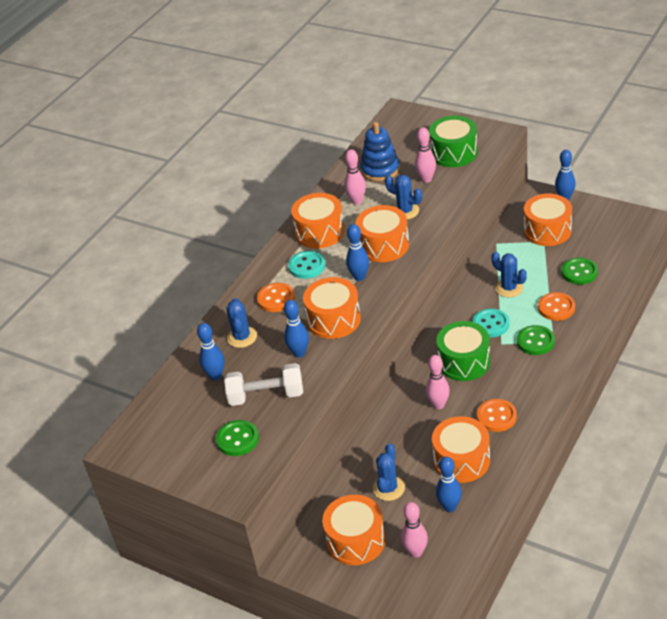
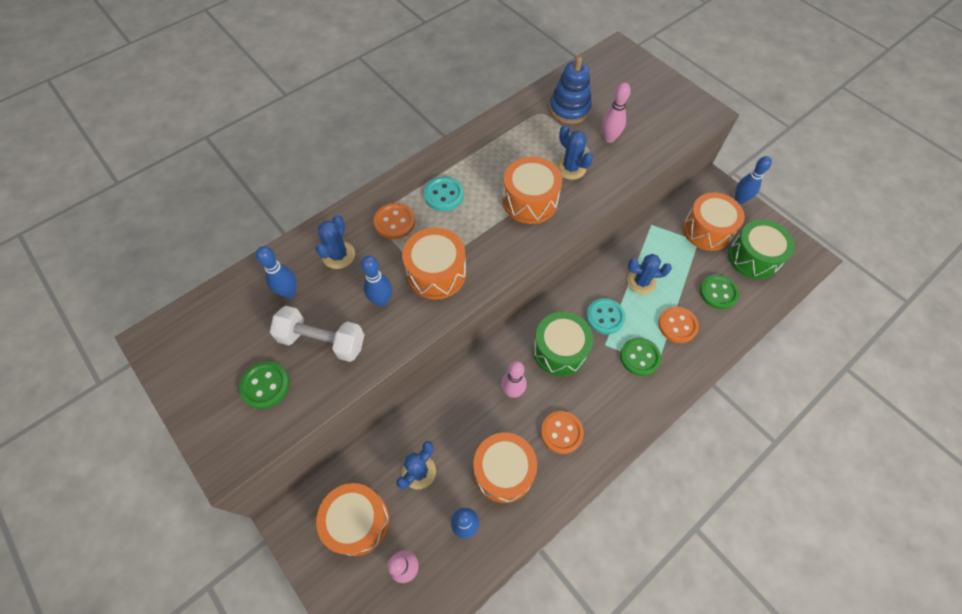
camera: 15 degrees right, 20 degrees up
orange drum [291,193,345,249] -> none
pink bowling pin [344,149,366,205] -> none
blue bowling pin [346,224,369,281] -> none
green drum [429,116,478,167] -> green drum moved to [728,220,795,279]
blue cactus [491,252,527,297] -> blue cactus turned 60 degrees counterclockwise [627,254,672,294]

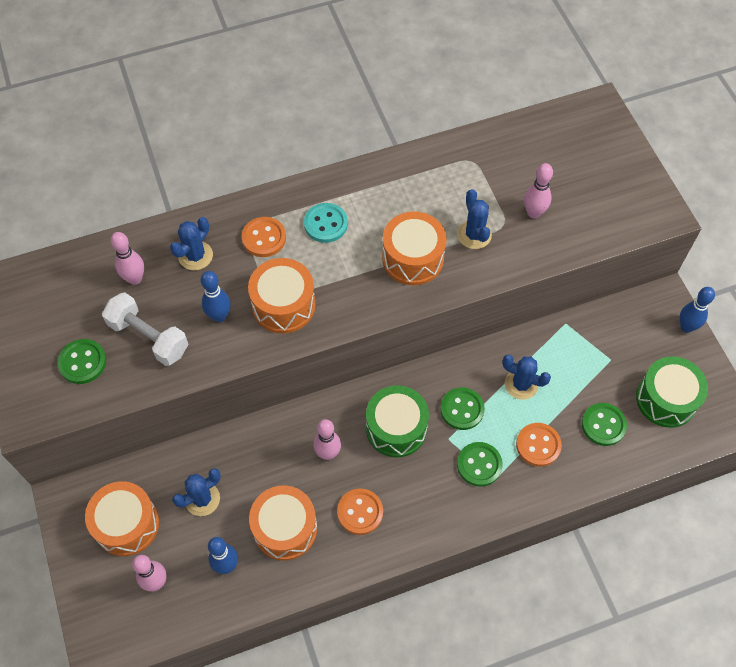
camera: 20 degrees right, 0 degrees up
blue bowling pin [256,246,297,298] -> pink bowling pin [111,232,144,285]
blue stacking toy [549,56,592,124] -> none
turquoise button [586,298,625,335] -> green button [440,387,485,430]
orange drum [683,192,745,251] -> none

